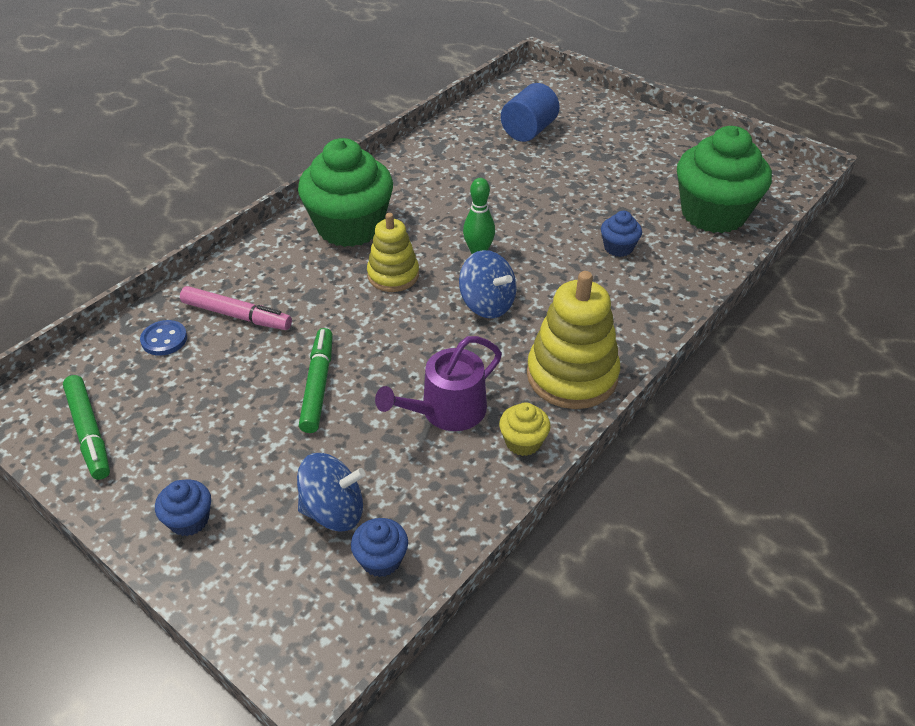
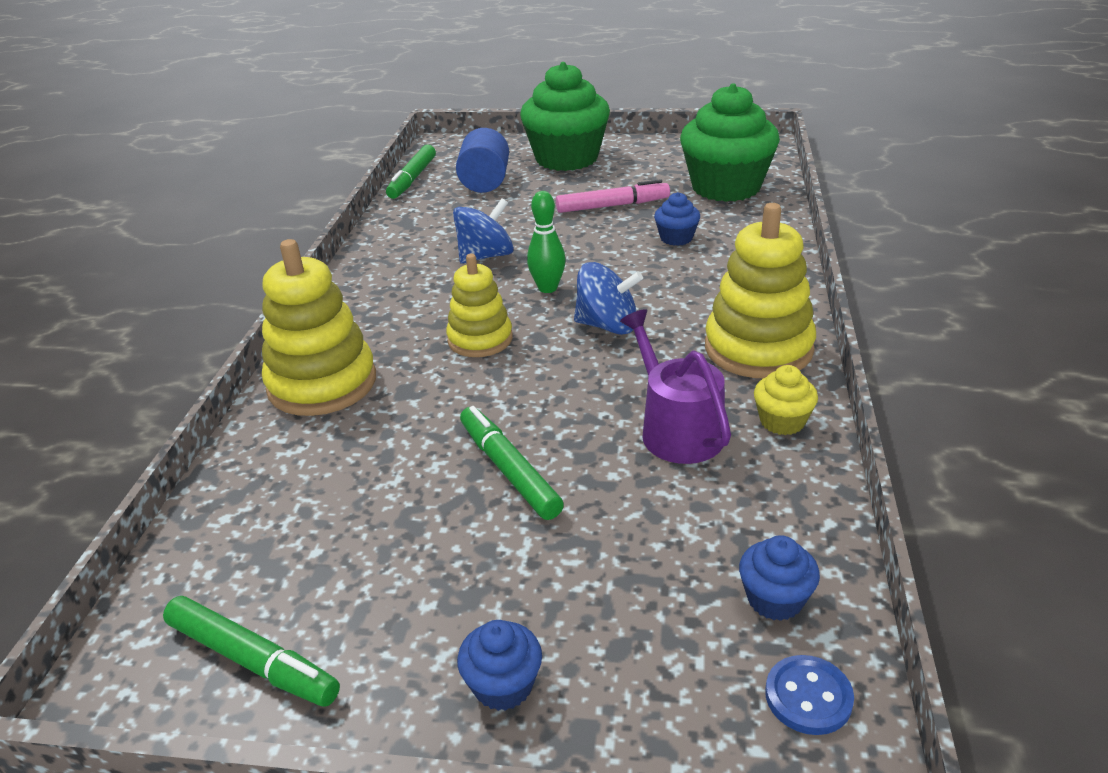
camera: 30 degrees left, 10 degrees down
blue button [140,320,187,356] -> blue button moved to [765,655,854,735]
pink marker [180,286,292,330] -> pink marker moved to [556,179,670,213]
blue spinning top [297,453,366,531] -> blue spinning top moved to [453,198,514,264]
green cupcake [298,138,393,247] -> green cupcake moved to [520,62,610,171]
purple watering can [375,336,502,431] -> purple watering can turned 135 degrees clockwise [620,309,731,464]
none -> yellow stacking toy [262,239,376,416]
none -> green marker [386,145,436,199]

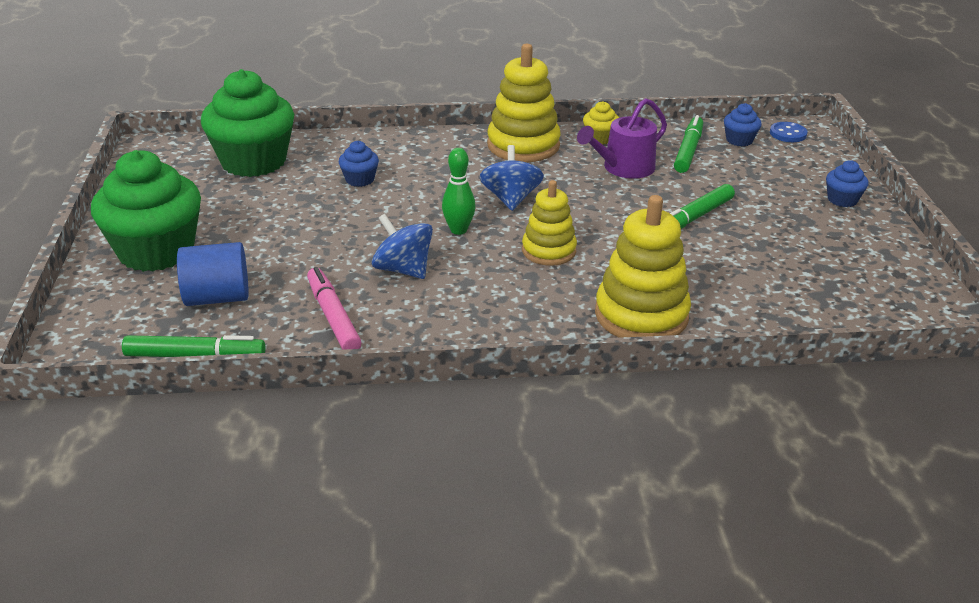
camera: 105 degrees left, 0 degrees up
green marker [163,596,340,707] -> green marker moved to [674,115,703,173]
pink marker [556,179,670,213] -> pink marker moved to [307,267,362,350]

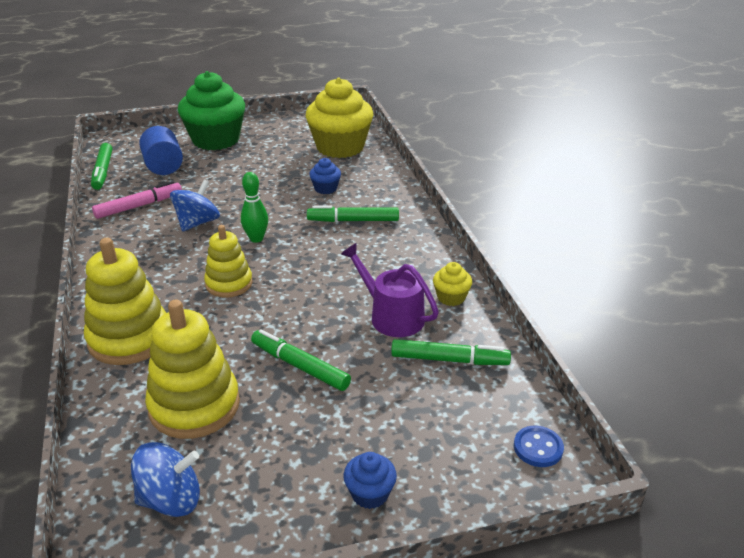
camera: 80 degrees right, 0 degrees up
green cupcake [201,69,294,177] -> yellow cupcake [306,78,373,158]
blue spinning top [479,145,544,211] -> blue spinning top moved to [131,442,200,517]
yellow stacking toy [487,44,561,162] -> yellow stacking toy moved to [145,300,240,439]
blue cupcake [724,103,762,147] -> none
none -> green marker [307,206,399,222]

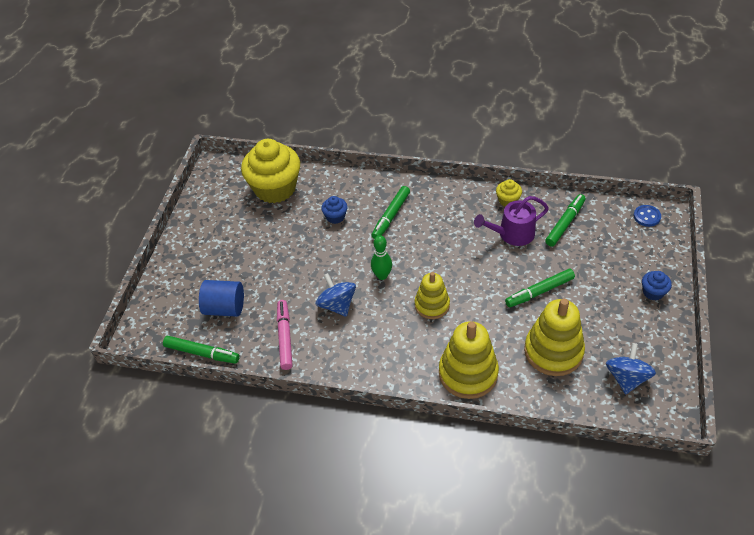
camera: 60 degrees left, 15 degrees up
green cupcake [178,71,245,150] -> none

